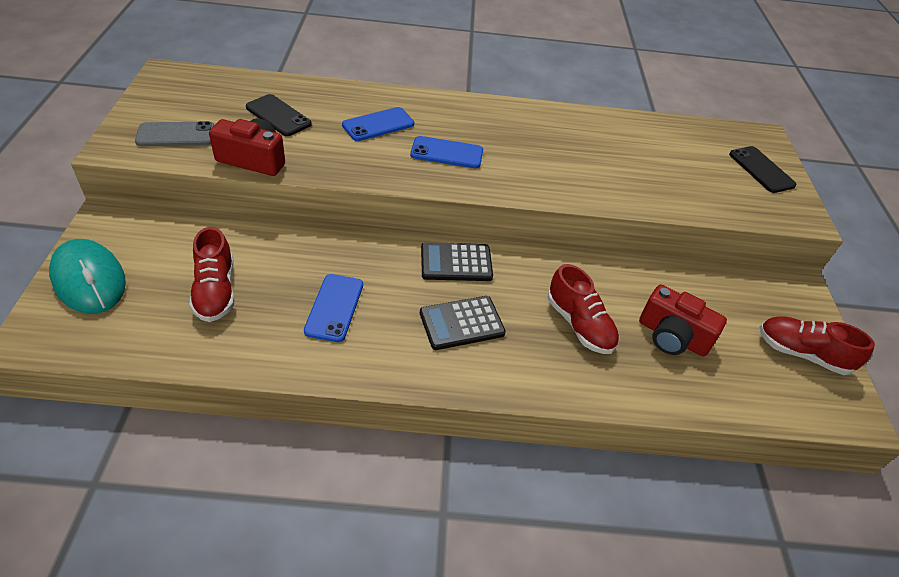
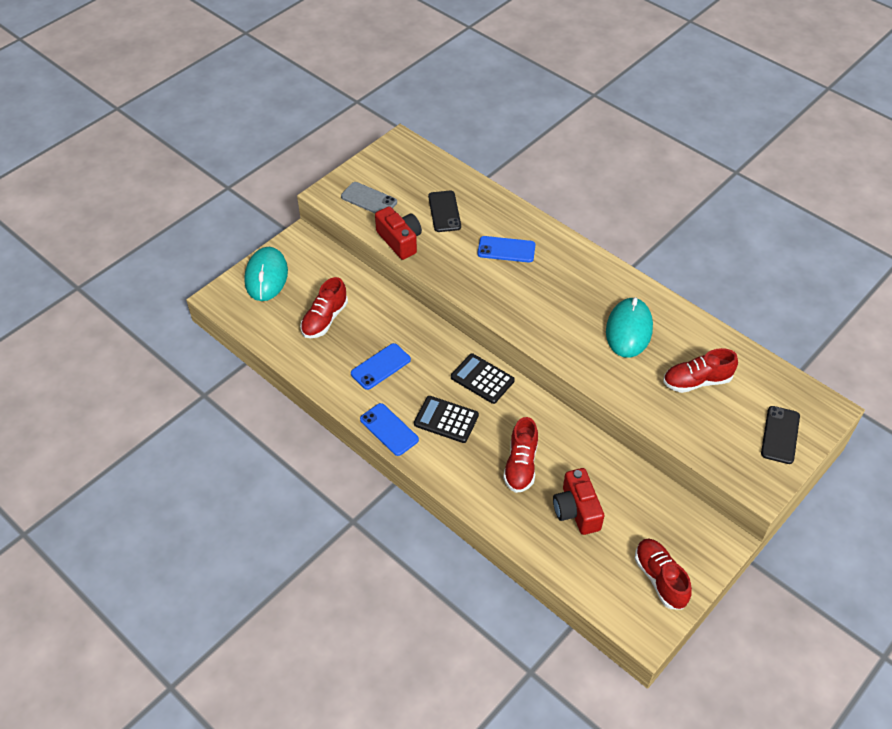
camera: 45 degrees right, 5 degrees up
blue phone [410,136,483,168] -> blue phone moved to [360,403,419,456]
none -> turquoise mouse [606,297,653,358]
none -> red shoe [663,348,738,393]

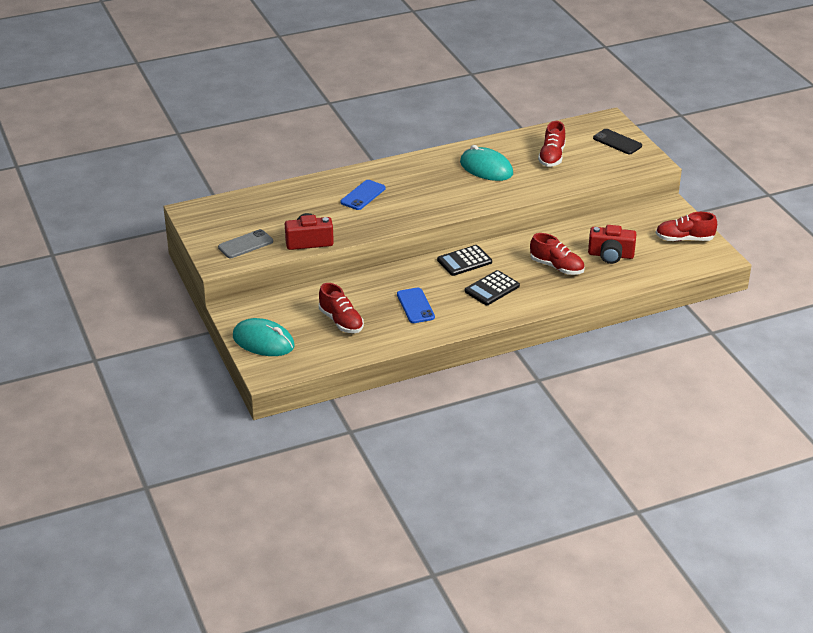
camera: 65 degrees left, 15 degrees down
blue phone [360,403,419,456] -> none
black phone [428,191,461,232] -> none

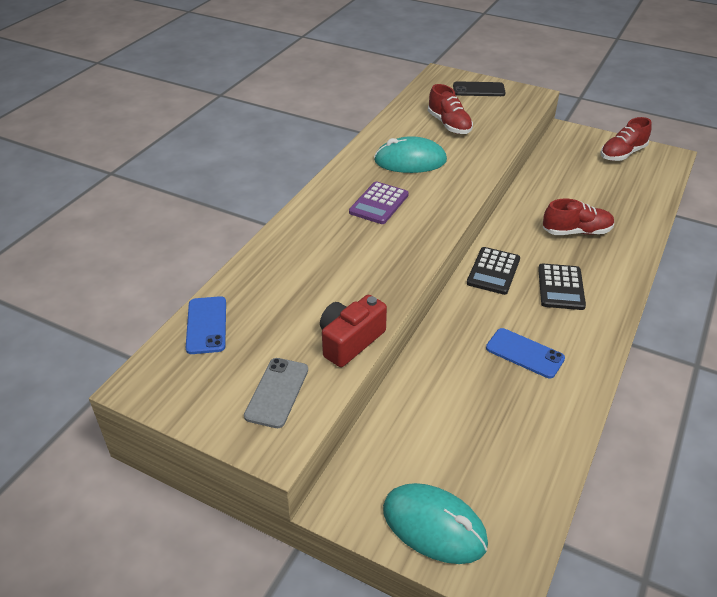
camera: 40 degrees left, 5 degrees up
turquoise mouse [233,318,295,356] -> turquoise mouse turned 45 degrees clockwise [383,483,488,564]
red shoe [319,283,364,333] -> none
blue phone [340,180,386,210] -> blue phone moved to [186,296,226,354]
red camera [588,225,636,264] -> none
none -> purple calculator [349,181,409,224]

